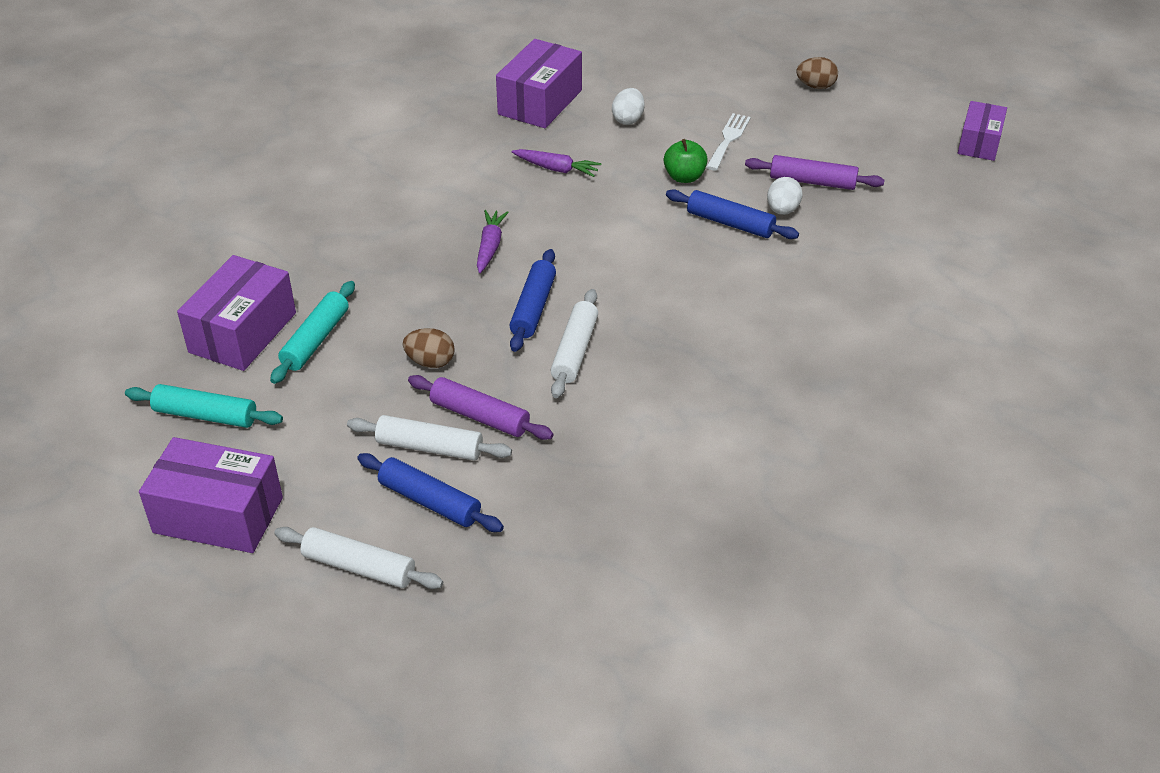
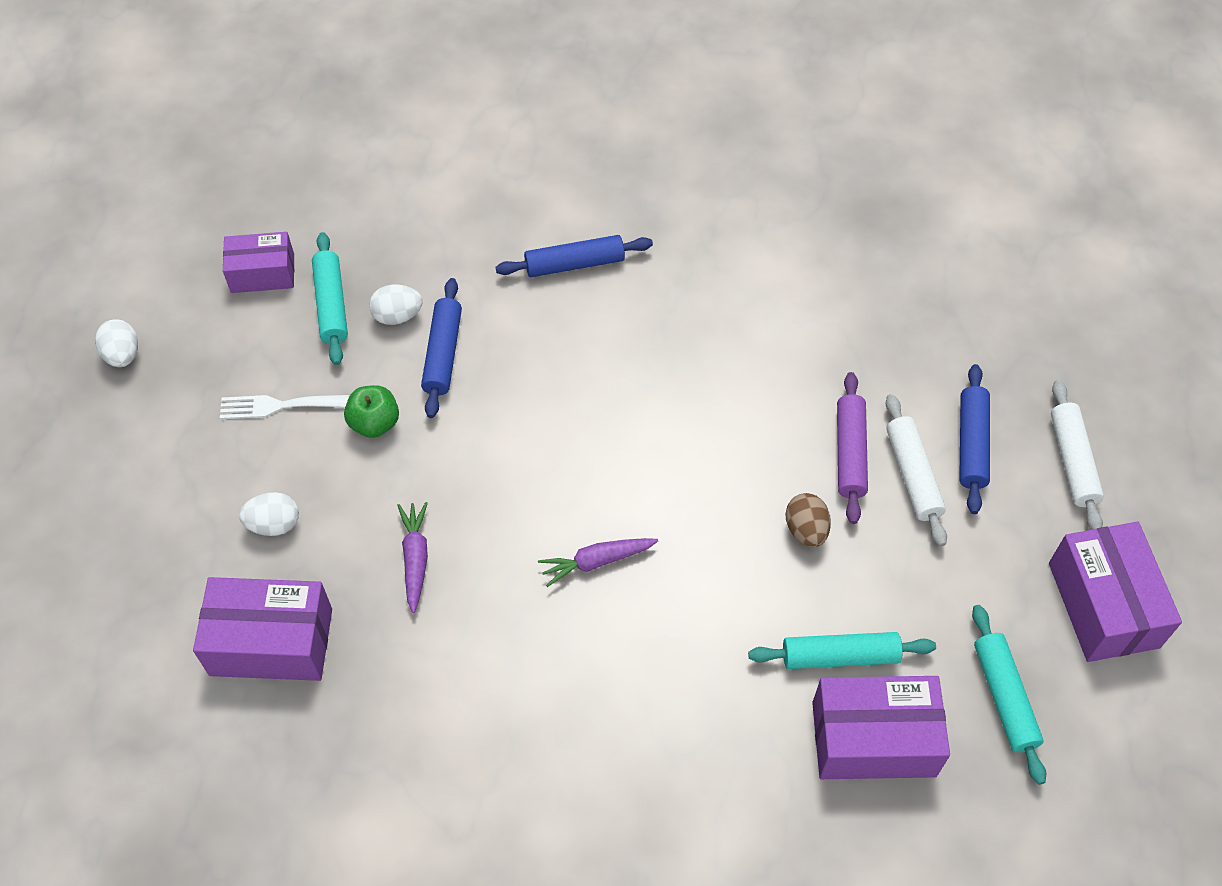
camera: 115 degrees left, 15 degrees up
blue rolling pin [510,249,556,352] -> blue rolling pin moved to [495,235,653,277]
white rolling pin [550,289,598,398] -> none
purple rolling pin [745,155,884,190] -> turquoise rolling pin [312,232,348,365]
brown egg [797,57,838,89] -> white egg [95,319,138,367]
purple box [958,101,1007,161] -> purple box moved to [223,232,294,293]

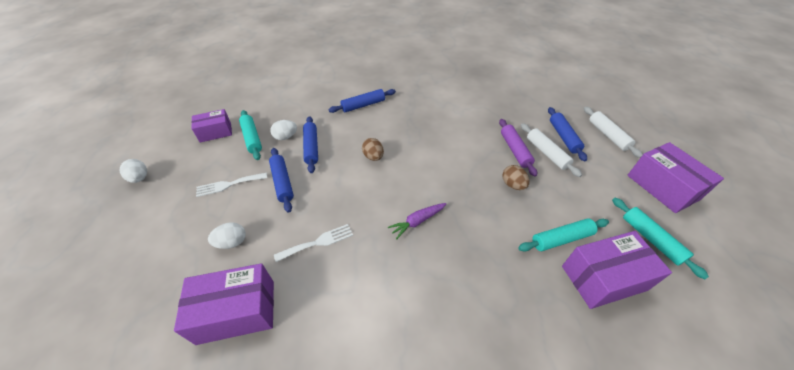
camera: 15 degrees left, 10 degrees down
green apple [344,385,399,438] -> blue rolling pin [269,148,294,213]
purple carrot [397,502,428,613] -> white fork [274,224,353,262]
none -> brown egg [362,138,384,161]

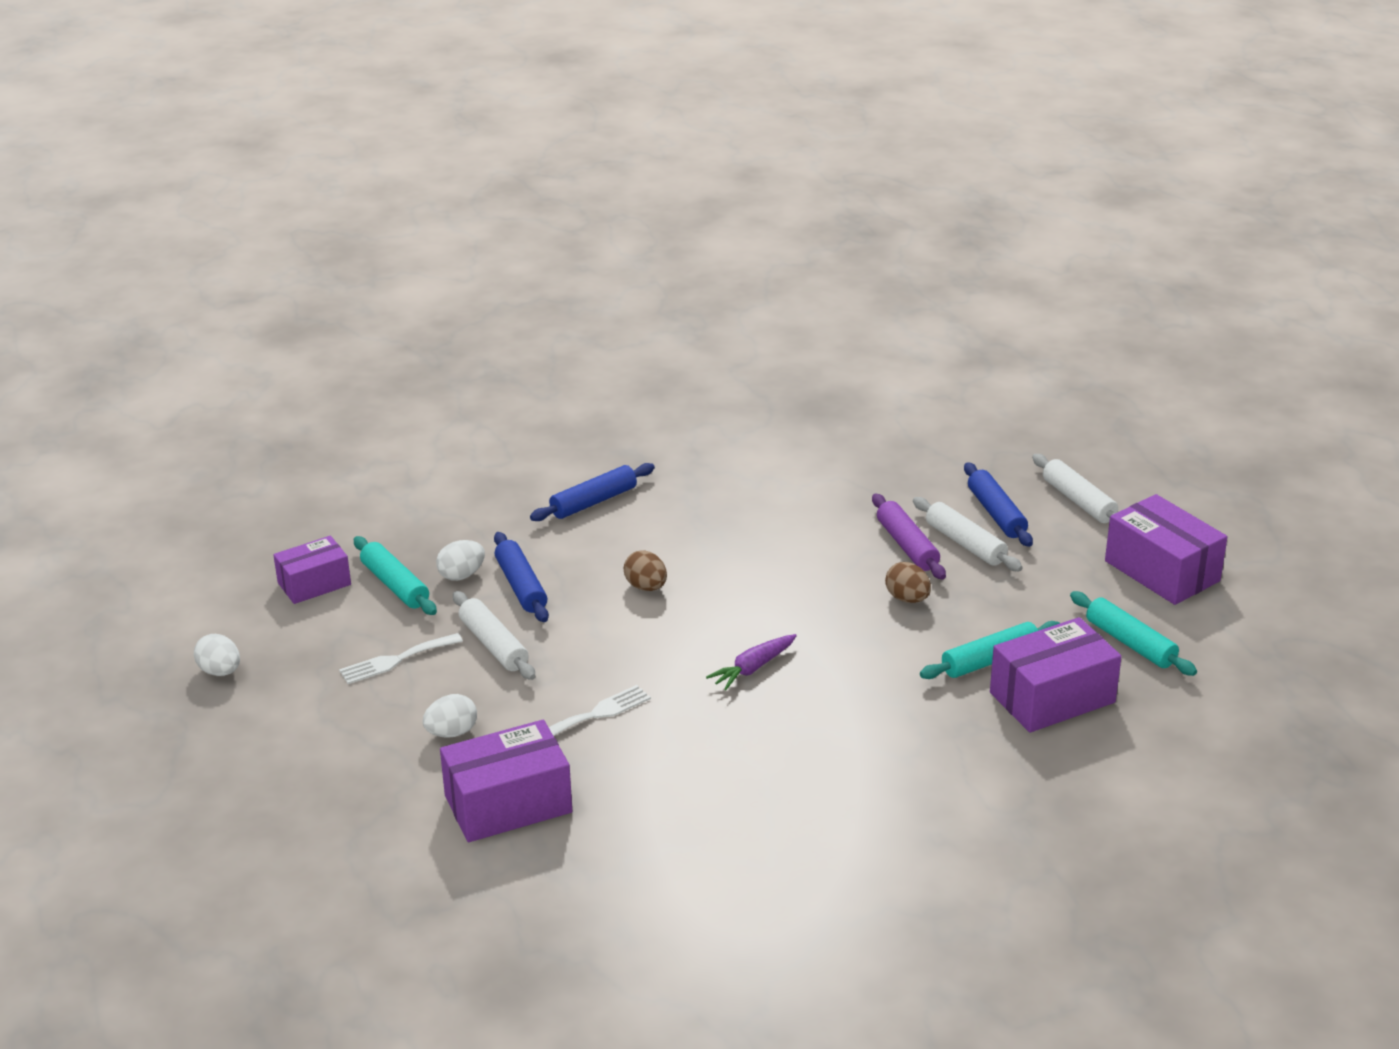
camera: 10 degrees left, 15 degrees down
blue rolling pin [269,148,294,213] -> white rolling pin [453,591,536,680]

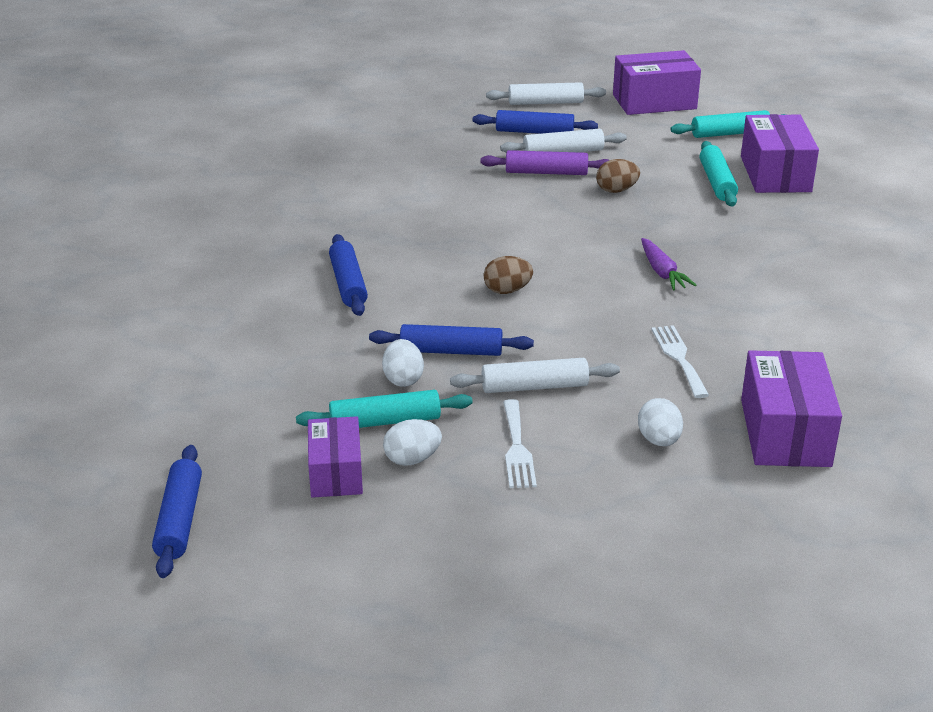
camera: 65 degrees left, 0 degrees up
white egg [194,634,240,676] -> white egg moved to [383,419,442,466]
none -> blue rolling pin [152,445,202,578]

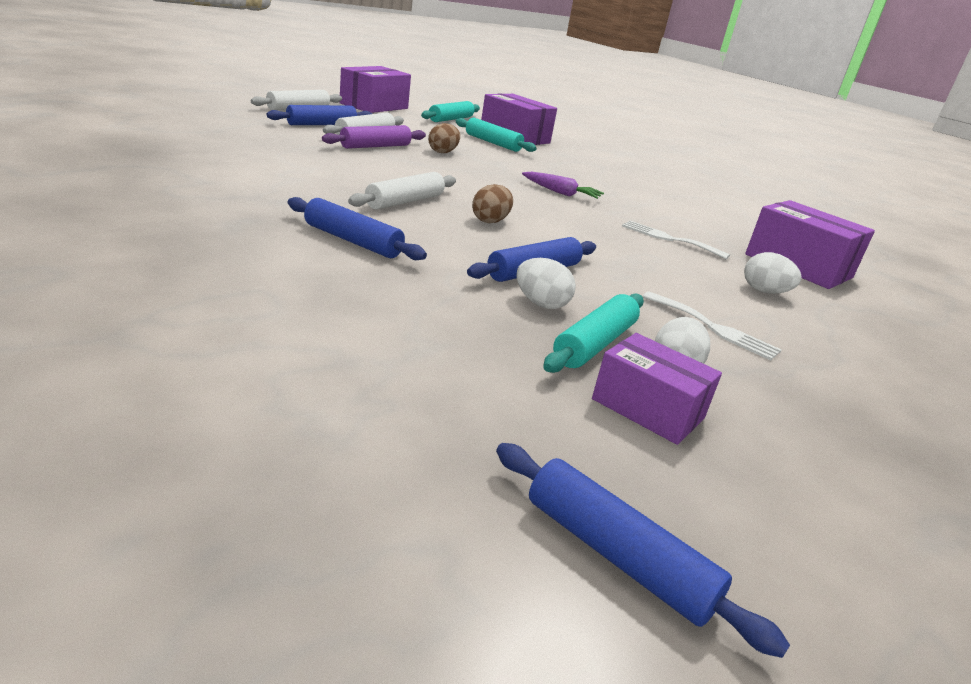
camera: 50 degrees left, 5 degrees down
white rolling pin [450,358,620,393] -> white rolling pin moved to [348,172,456,210]

